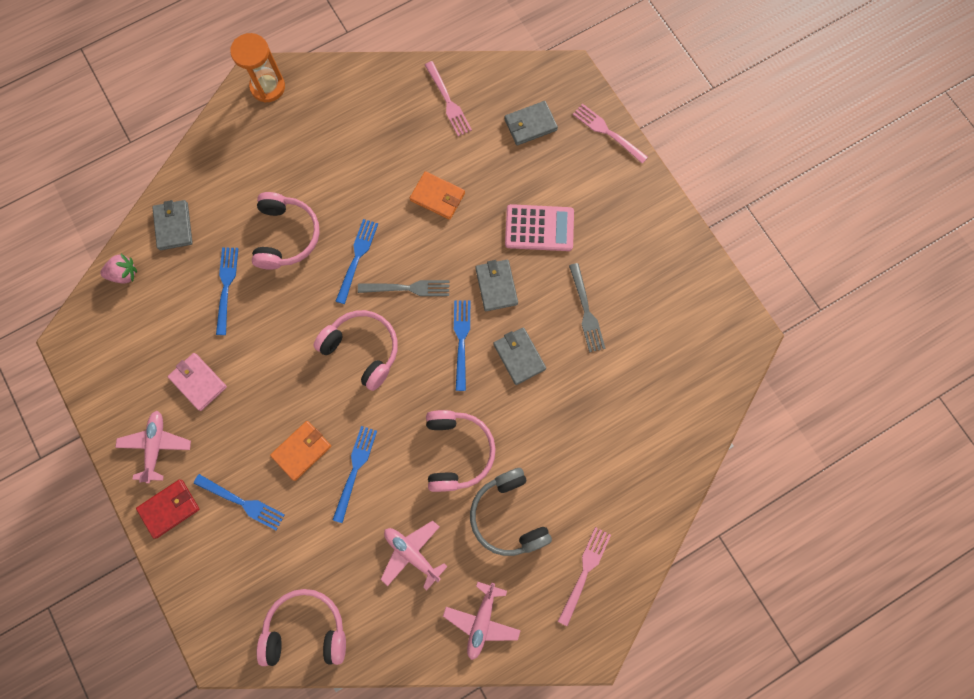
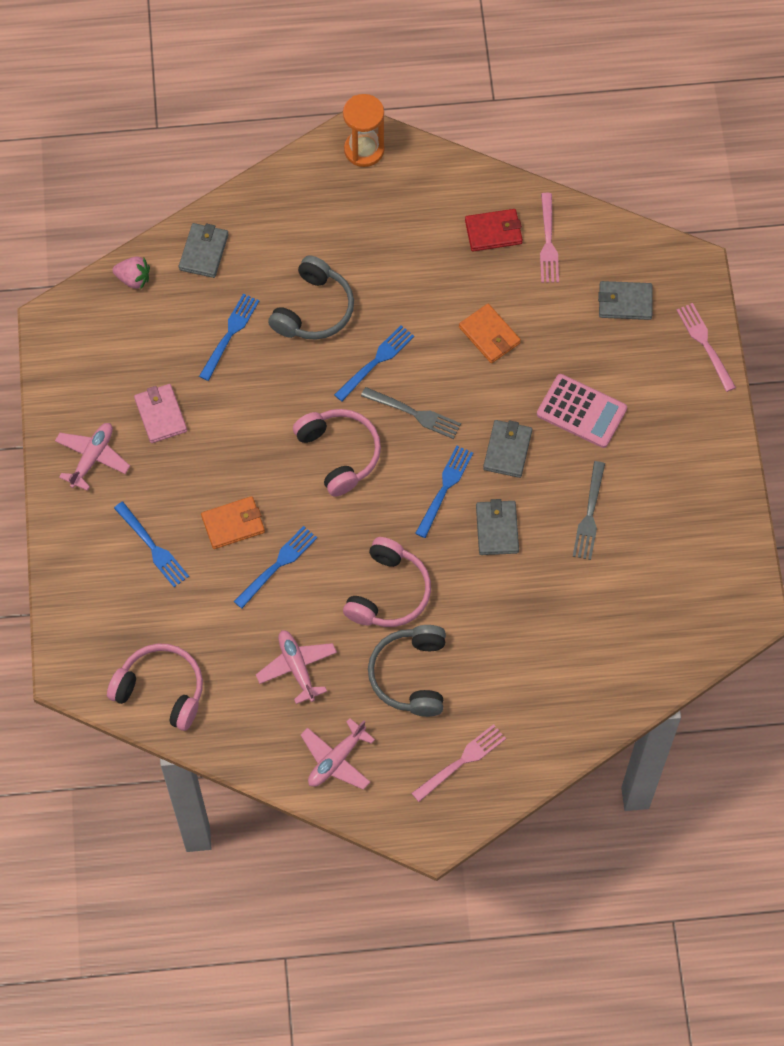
camera: 25 degrees right, 10 degrees down
red wallet [136,479,199,539] -> red wallet moved to [465,209,523,251]
pink headphones [252,192,320,270] -> grey headphones [268,256,354,340]

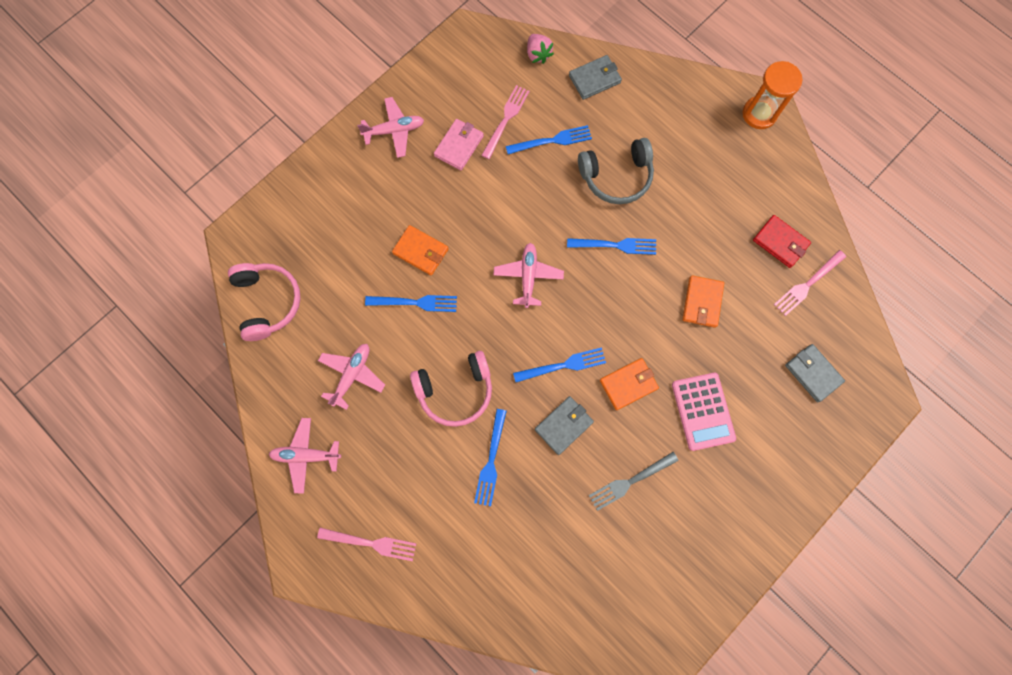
camera: 50 degrees right, 10 degrees up
blue fork [114,502,189,587] -> blue fork moved to [474,409,507,506]
pink headphones [293,409,381,497] -> pink plane [494,243,564,308]
grey fork [361,387,461,439] -> none
grey headphones [368,625,446,717] -> none
grey wallet [483,420,532,478] -> orange wallet [600,358,659,410]
pink fork [677,303,736,392] -> pink fork moved to [481,85,530,159]

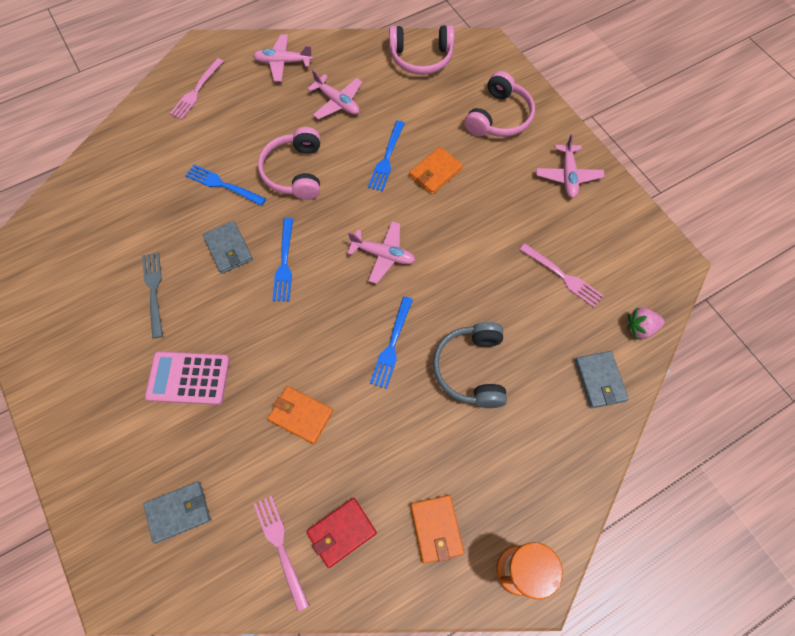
camera: 105 degrees right, 10 degrees down
pink plane [269,418,341,494] -> pink plane turned 105 degrees counterclockwise [253,34,313,82]
pink wallet [434,119,484,170] -> none
blue fork [506,125,592,154] -> none
orange wallet [600,358,659,410] -> orange wallet moved to [411,495,464,563]
none -> pink headphones [464,71,535,137]

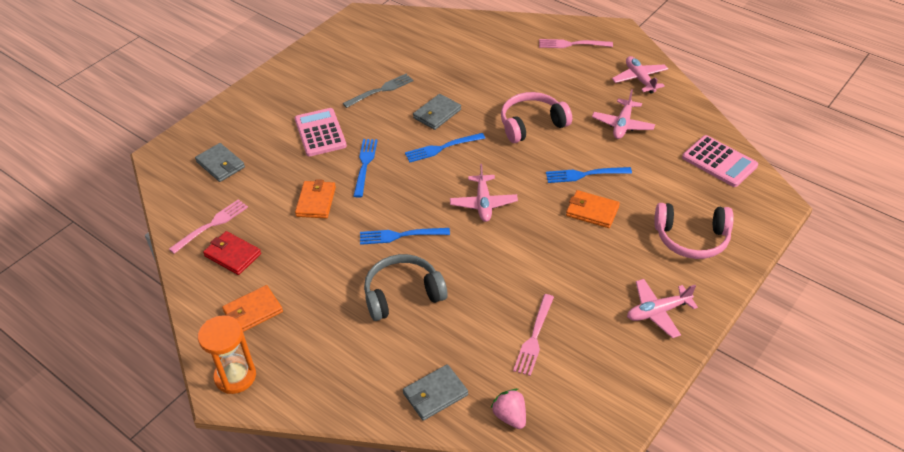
camera: 70 degrees right, 20 degrees down
blue fork [185,165,266,206] -> blue fork moved to [354,139,378,198]
pink headphones [389,25,454,75] -> pink calculator [682,135,758,187]

